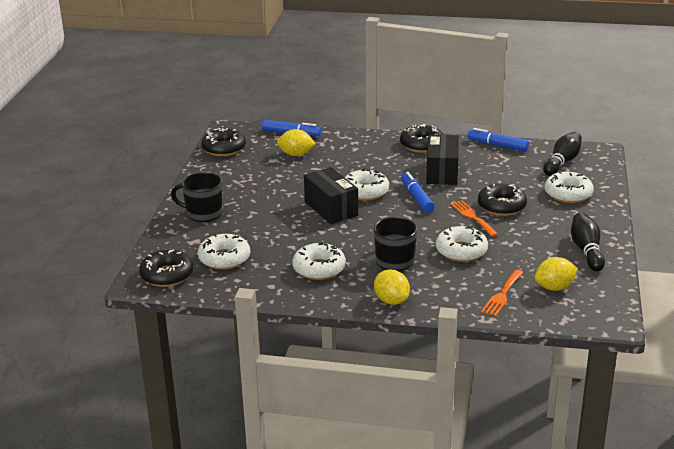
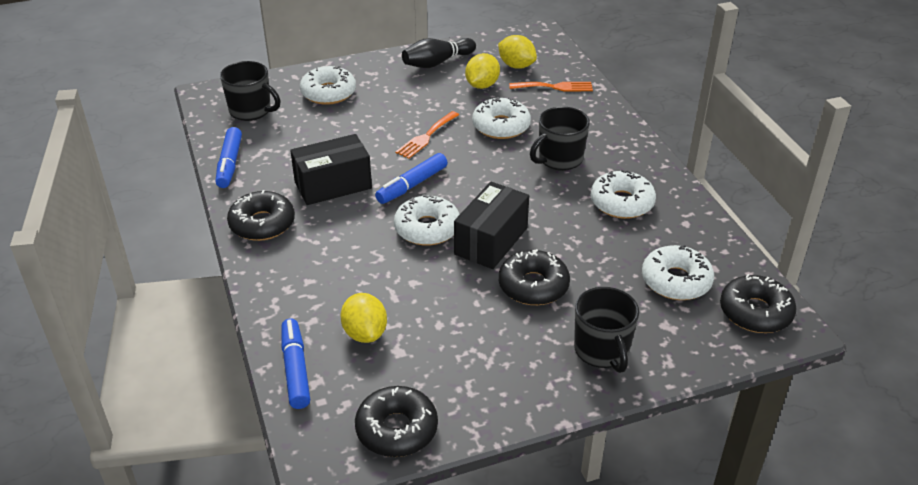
camera: 120 degrees left, 10 degrees up
yellow lemon [374,269,410,305] -> yellow lemon moved to [465,53,500,89]
black donut [478,183,527,216] -> black donut moved to [499,249,570,305]
black bowling pin [543,132,582,176] -> black mug [220,61,280,121]

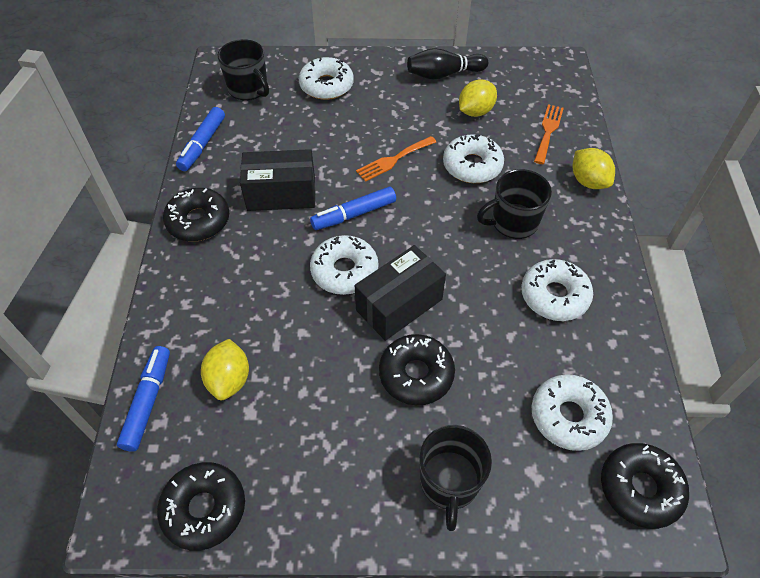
camera: 20 degrees right, 15 degrees up
yellow lemon [498,35,537,69] -> yellow lemon moved to [573,148,615,189]
orange fork [509,82,593,92] -> orange fork turned 90 degrees counterclockwise [534,104,564,164]

